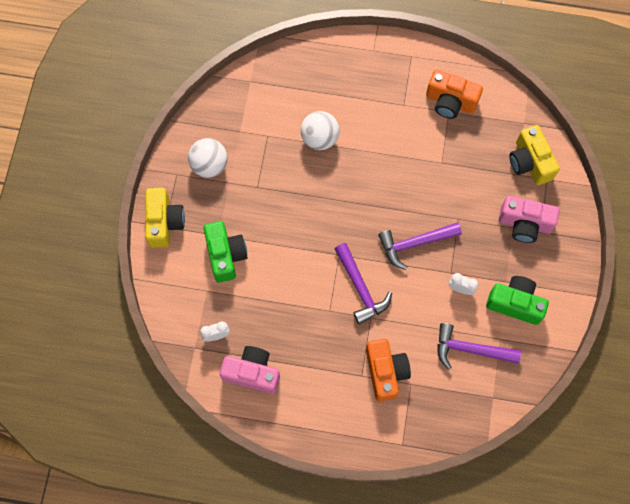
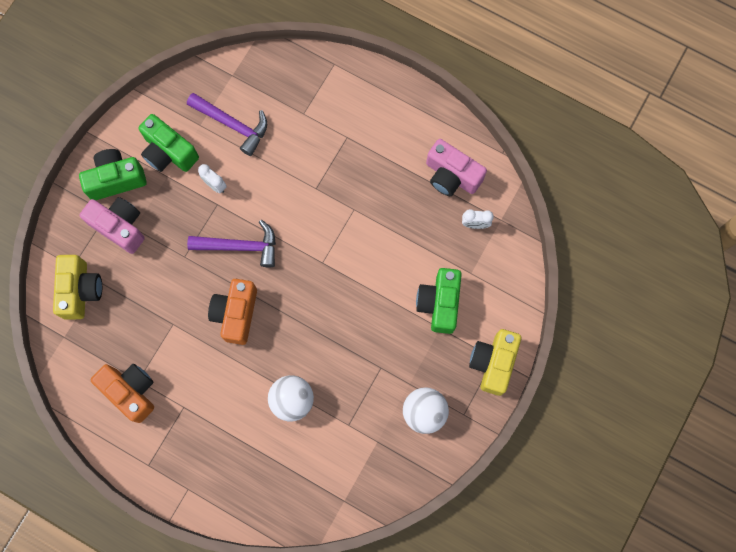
camera: 160 degrees left, 5 degrees up
purple hammer [335,243,392,324] -> none
orange camera [366,339,411,401] -> orange camera moved to [208,279,257,345]
none -> green camera [79,149,147,200]

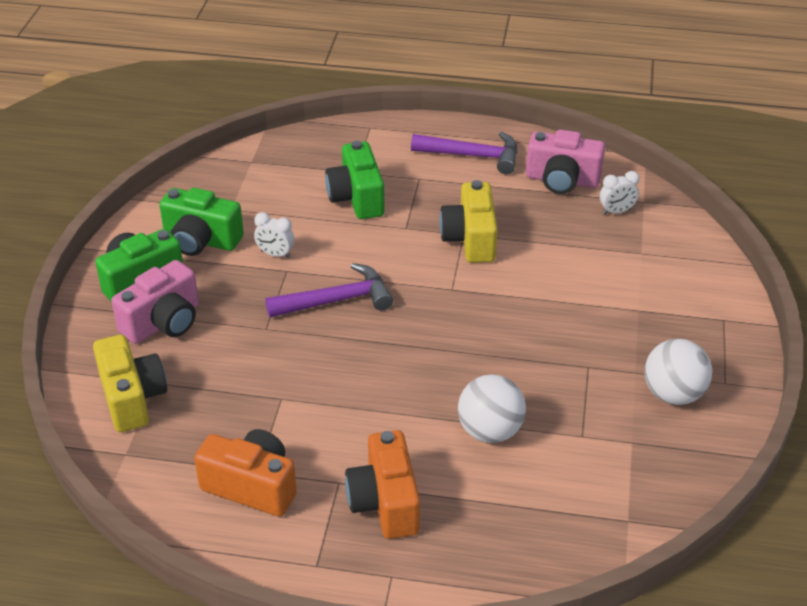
camera: 20 degrees left, 35 degrees down
pink camera [79,197,145,254] -> pink camera turned 120 degrees clockwise [111,260,199,344]
purple hammer [187,93,267,156] -> purple hammer moved to [411,132,517,174]
orange camera [208,279,257,345] -> orange camera moved to [345,430,420,539]
green camera [416,268,462,334] -> green camera moved to [325,141,385,219]
yellow camera [469,329,521,396] -> yellow camera moved to [439,180,497,263]

